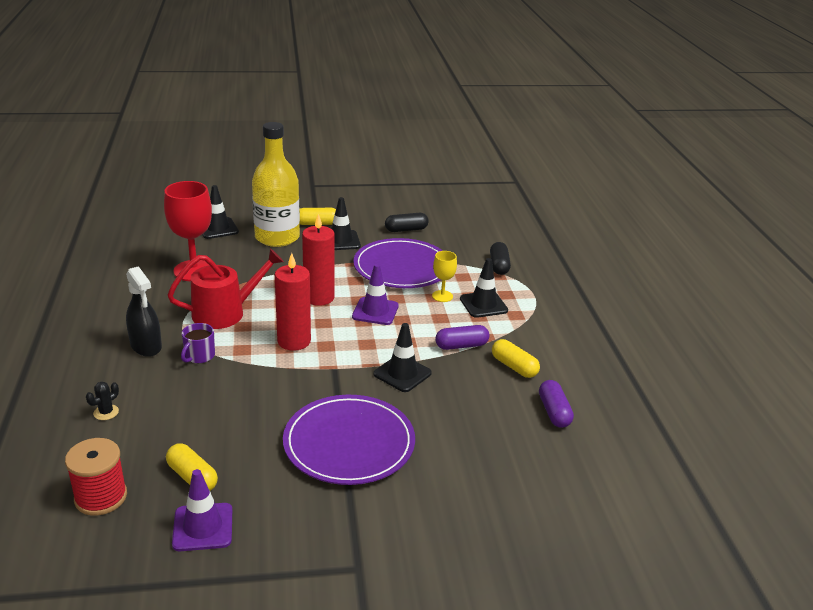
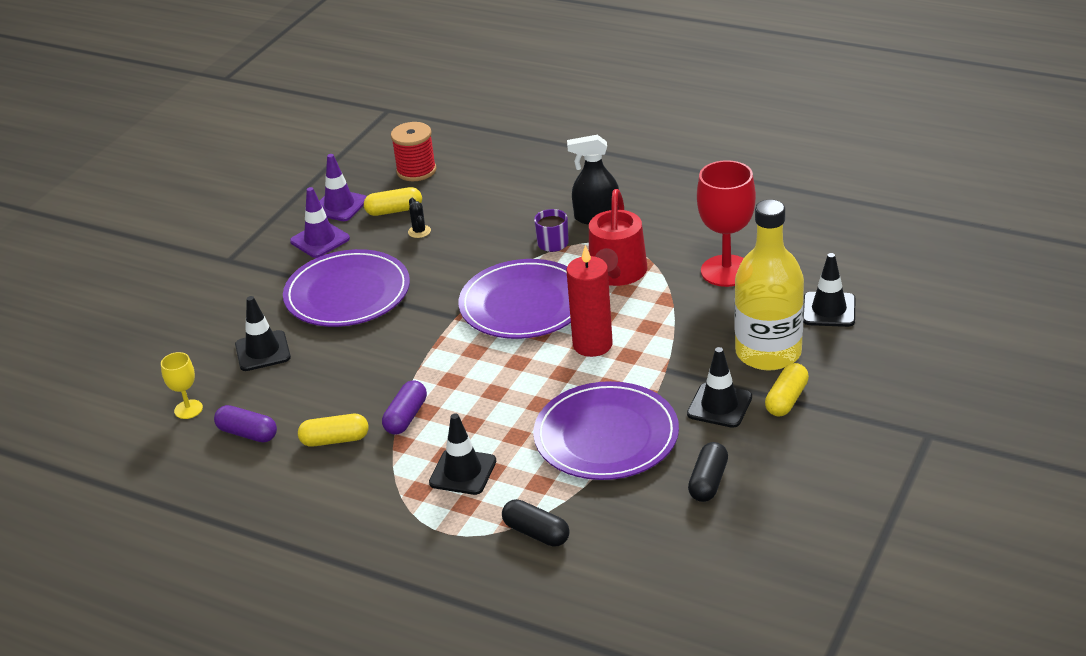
camera: 130 degrees right, 5 degrees up
black cactus [86,382,119,420] -> black cactus moved to [408,198,431,238]
red candle [275,253,311,351] -> purple plate [458,259,571,339]
purple traffic cone [352,264,399,325] -> purple traffic cone moved to [290,187,350,258]
black traffic cone [373,323,432,392] -> black traffic cone moved to [235,296,291,371]
yellow goblet [432,251,457,302] -> yellow goblet moved to [161,352,203,419]

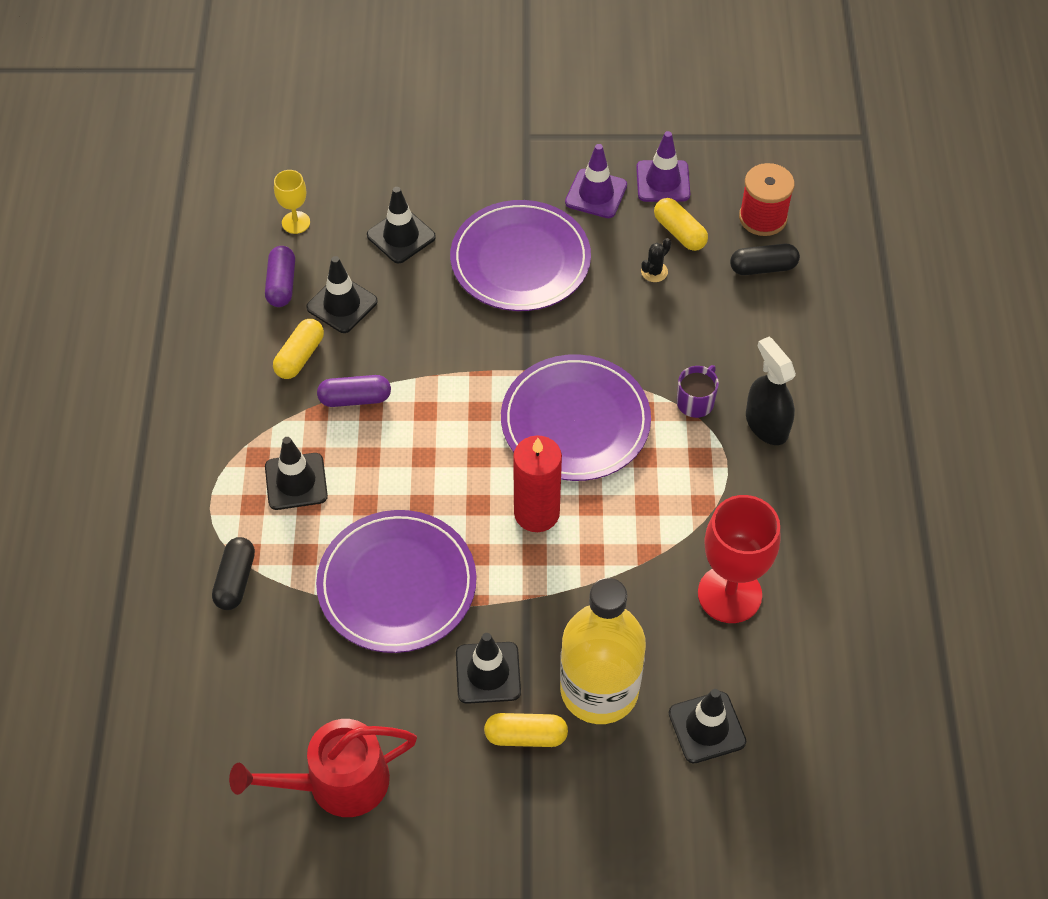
camera: 60 degrees right, 20 degrees up
yellow capsule [298,414,368,447] -> yellow capsule turned 60 degrees clockwise [273,319,324,379]
red watering can [589,189,647,286] -> red watering can moved to [229,719,417,817]
black capsule [688,442,728,502] -> black capsule moved to [730,244,800,275]
none -> black traffic cone [306,256,377,333]

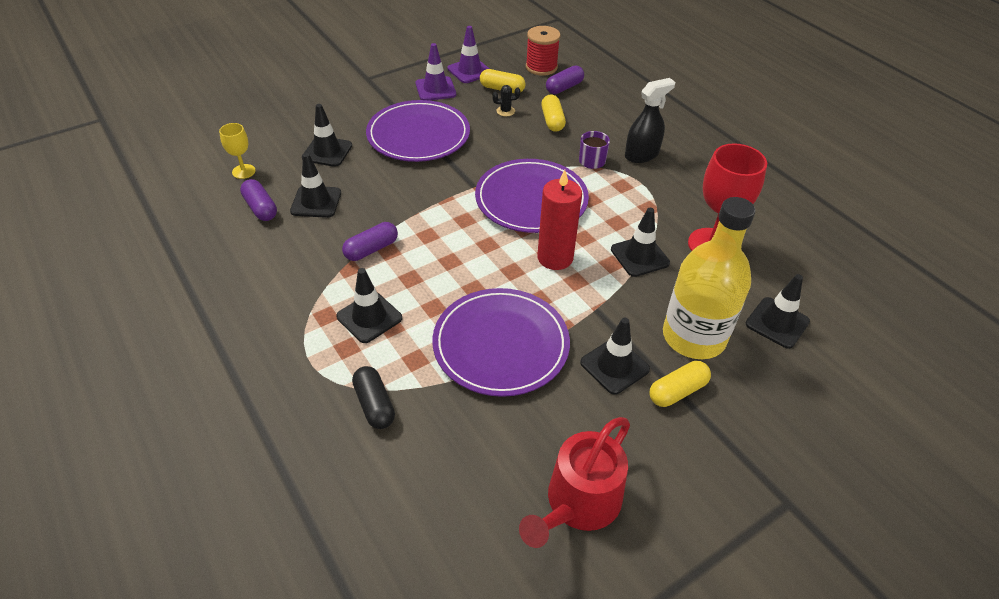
camera: 35 degrees left, 10 degrees down
yellow capsule [273,319,324,379] -> yellow capsule moved to [541,94,566,132]
black cactus [641,238,671,282] -> black cactus turned 75 degrees clockwise [492,85,520,117]
black capsule [730,244,800,275] -> purple capsule [546,66,584,94]
black spray bottle [746,337,796,445] -> black spray bottle turned 120 degrees clockwise [625,78,675,163]
none -> black traffic cone [611,208,670,277]

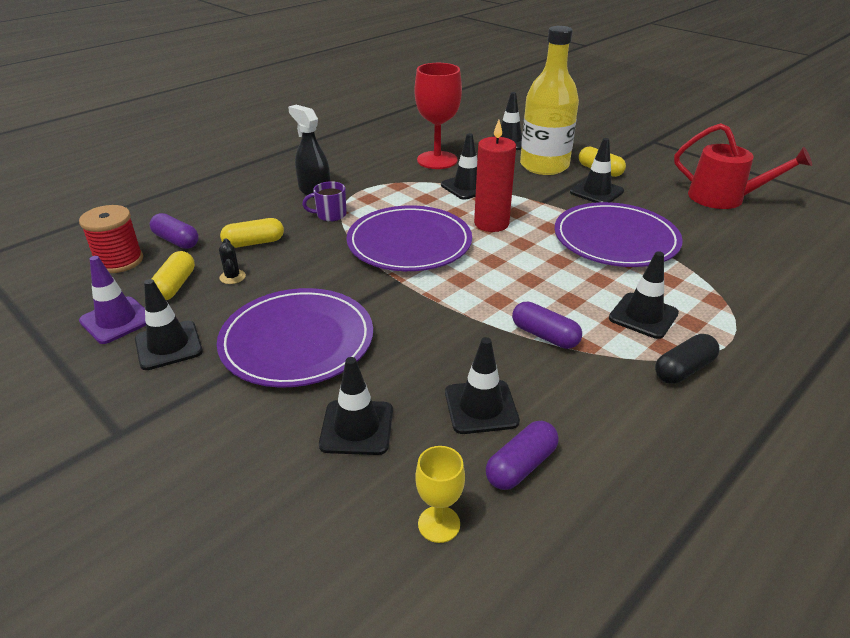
camera: 100 degrees left, 10 degrees down
black capsule [352,366,395,429] -> black capsule moved to [655,334,720,384]
purple traffic cone [416,43,456,101] -> black traffic cone [135,279,203,370]

